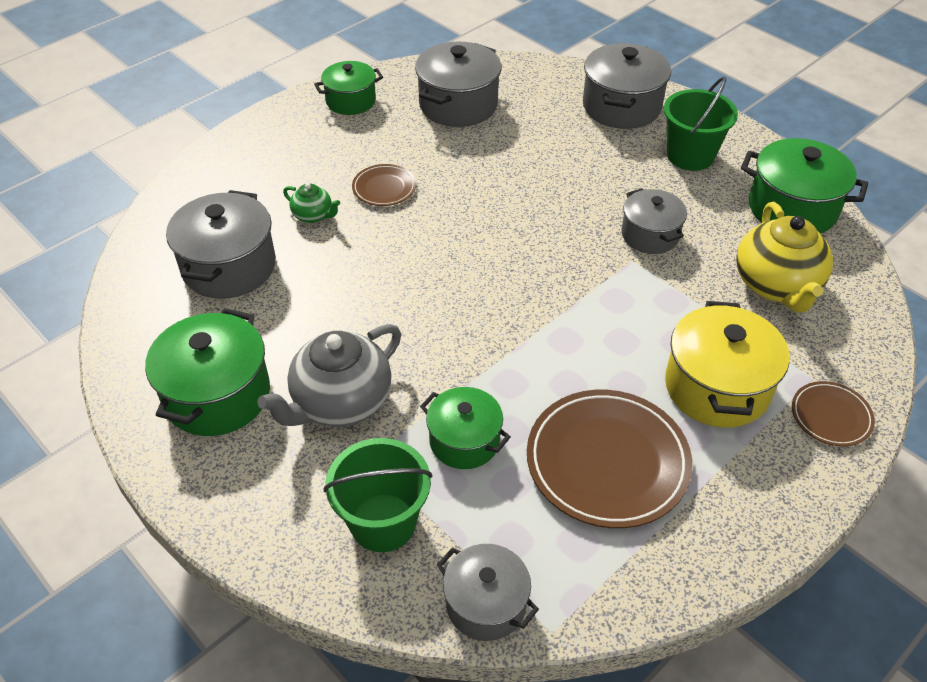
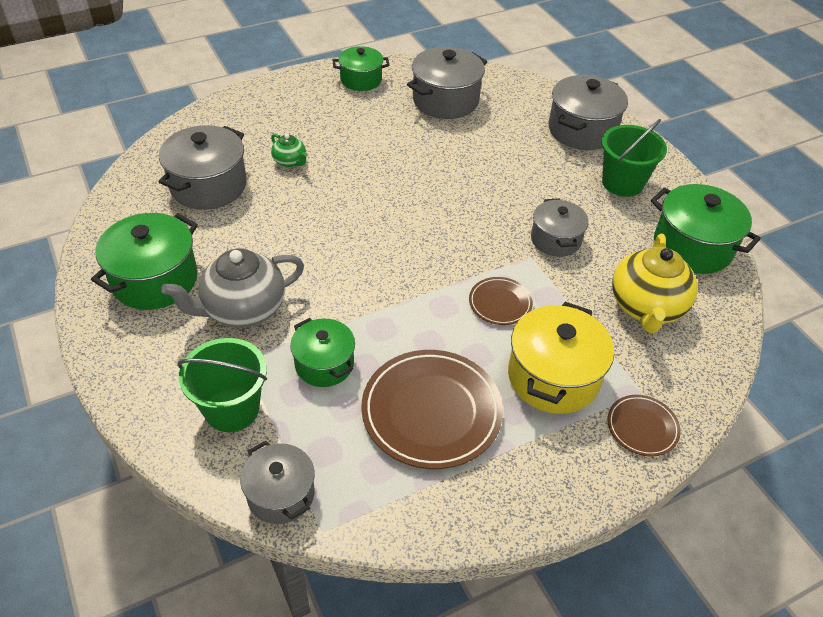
camera: 15 degrees right, 0 degrees up
brown plate [352,164,416,206] -> brown plate moved to [469,277,533,325]

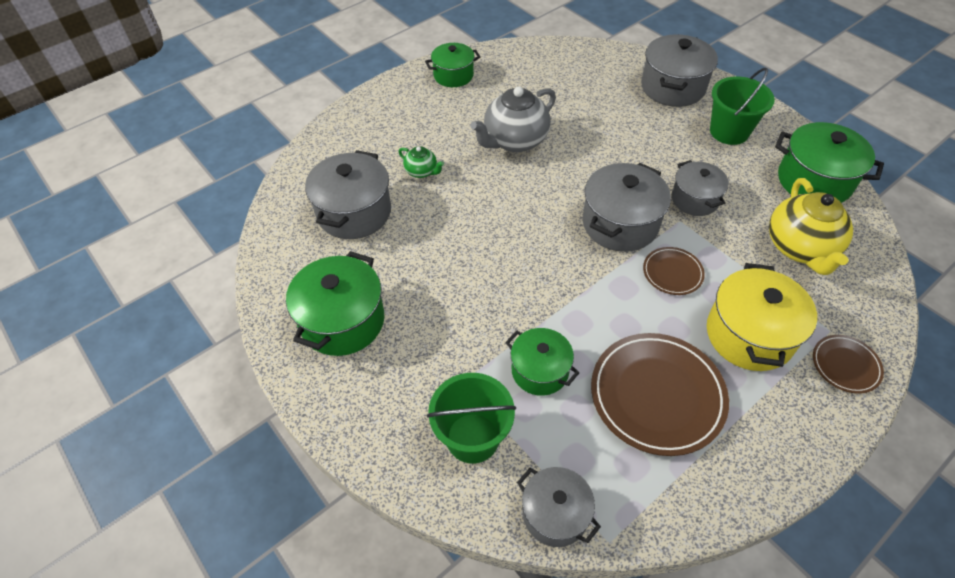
camera: 10 degrees left, 5 degrees up
grey teapot [161,248,304,328] -> grey teapot moved to [470,86,556,152]
grey pot [407,47,487,119] -> grey pot moved to [583,163,671,252]

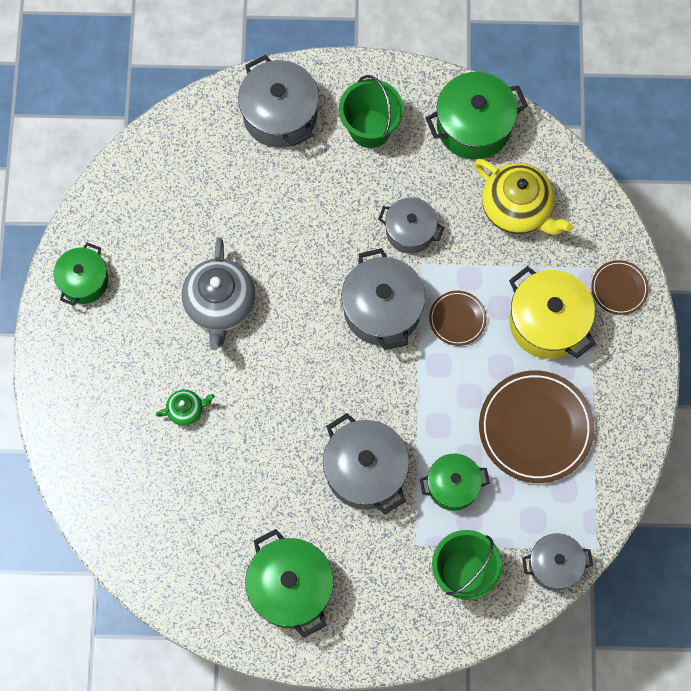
camera: 50 degrees left, 20 degrees up
grey pot [305,150,391,239] -> grey pot moved to [323,413,409,514]

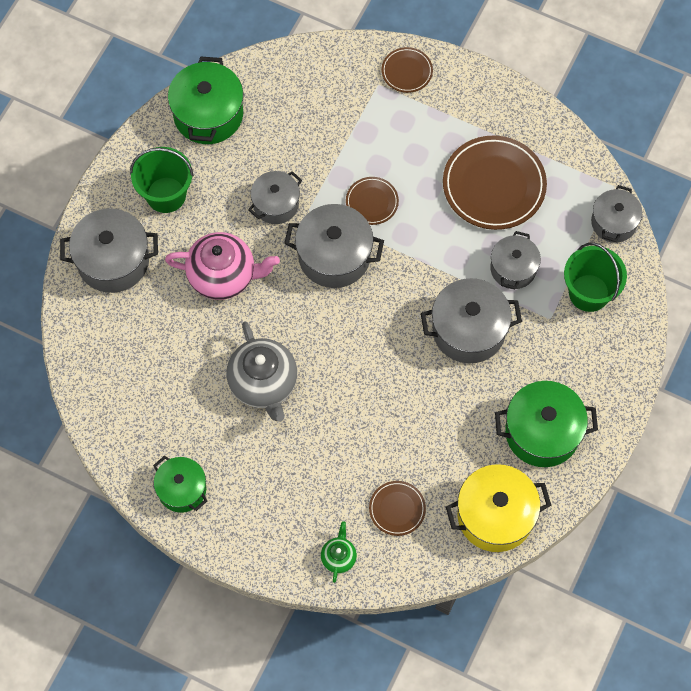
camera: 65 degrees left, 5 degrees down
green teapot [156,390,215,426] -> green teapot moved to [321,522,357,583]
grey teapot [182,238,256,350] -> grey teapot turned 45 degrees clockwise [226,321,297,422]
green pot [420,454,490,511] -> grey pot [490,231,541,289]
yellow teapot [475,159,573,235] -> none
yellow pot [509,266,596,359] -> yellow pot moved to [446,464,551,552]
none -> pink teapot [165,232,280,300]
none -> brown plate [369,481,426,536]

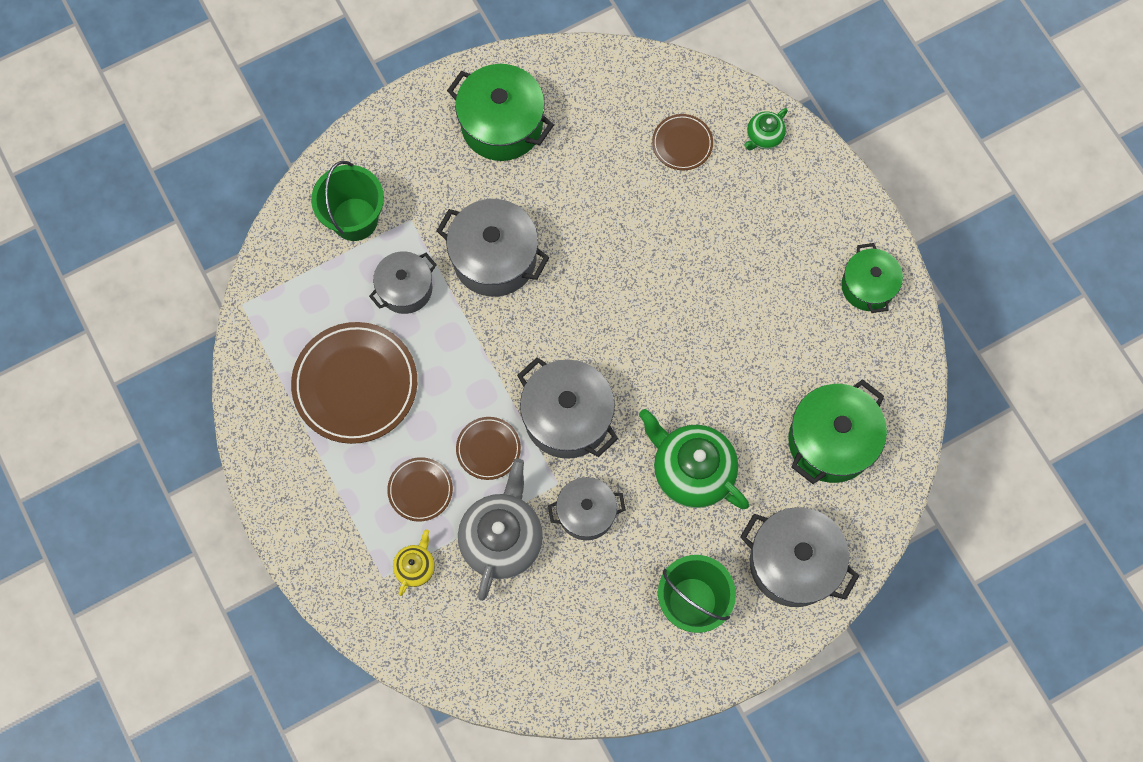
camera: 145 degrees left, 5 degrees up
pink teapot [165,232,280,300] -> green teapot [639,409,749,509]
green pot [168,56,243,144] -> green pot moved to [788,379,887,484]
grey teapot [226,321,297,422] -> grey teapot moved to [458,458,543,601]
brown plate [382,47,433,93] -> brown plate moved to [387,457,453,522]
yellow pot [446,464,551,552] -> none
grey pot [591,185,642,243] -> none
none -> yellow teapot [393,529,435,596]

